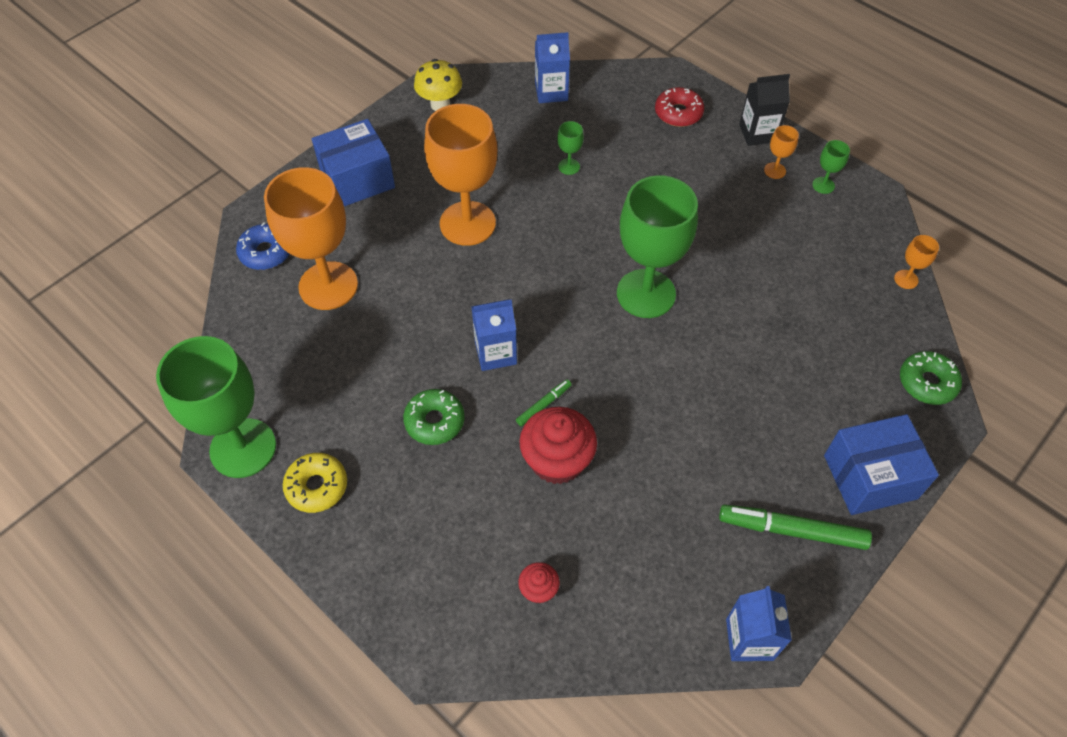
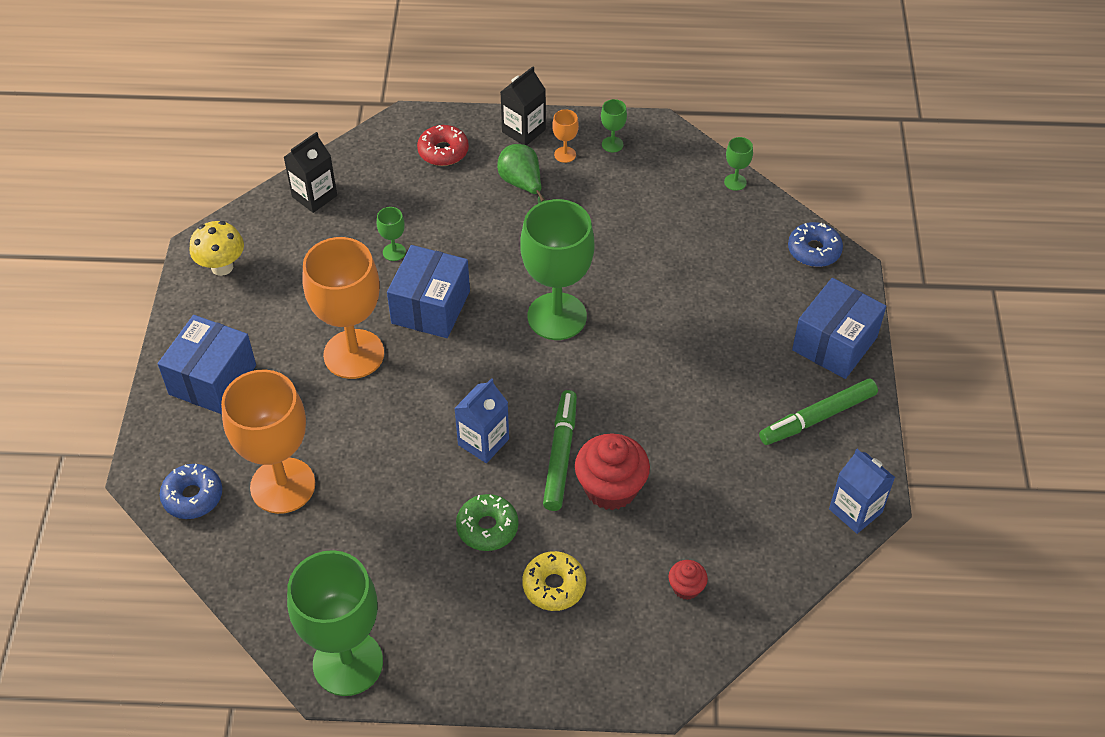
camera: 40 degrees left, 5 degrees down
yellow donut [283,453,347,513] -> yellow donut moved to [522,551,586,611]
green marker [516,379,572,426] -> green marker [543,390,577,511], size x1.96
blue carton [535,32,570,103] -> black carton [284,132,337,213]
orange goblet [894,235,939,289] -> green goblet [724,137,753,191]
green donut [900,351,962,405] -> blue donut [788,222,843,267]
none -> blue box [387,245,470,338]
none -> green pear [497,144,546,203]

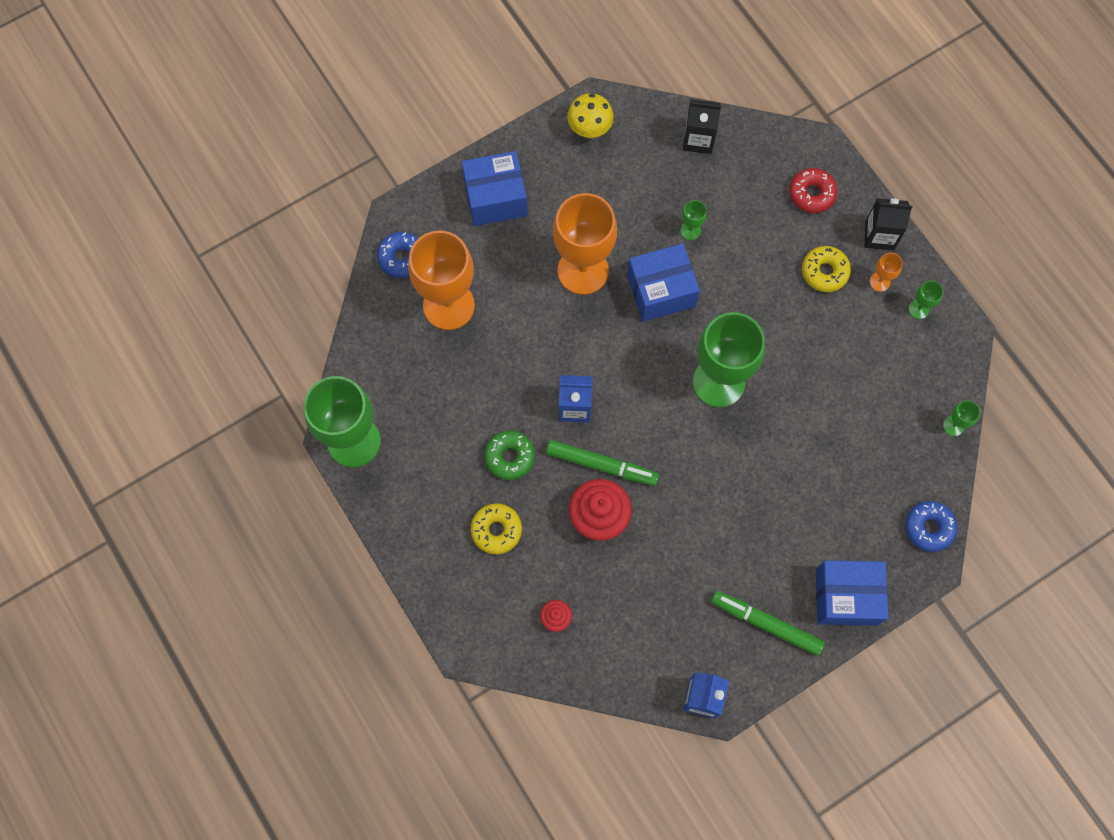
camera: 55 degrees right, 20 degrees up
green pear [497,144,546,203] -> yellow donut [802,246,851,292]
green marker [543,390,577,511] -> green marker turned 45 degrees clockwise [546,440,659,486]

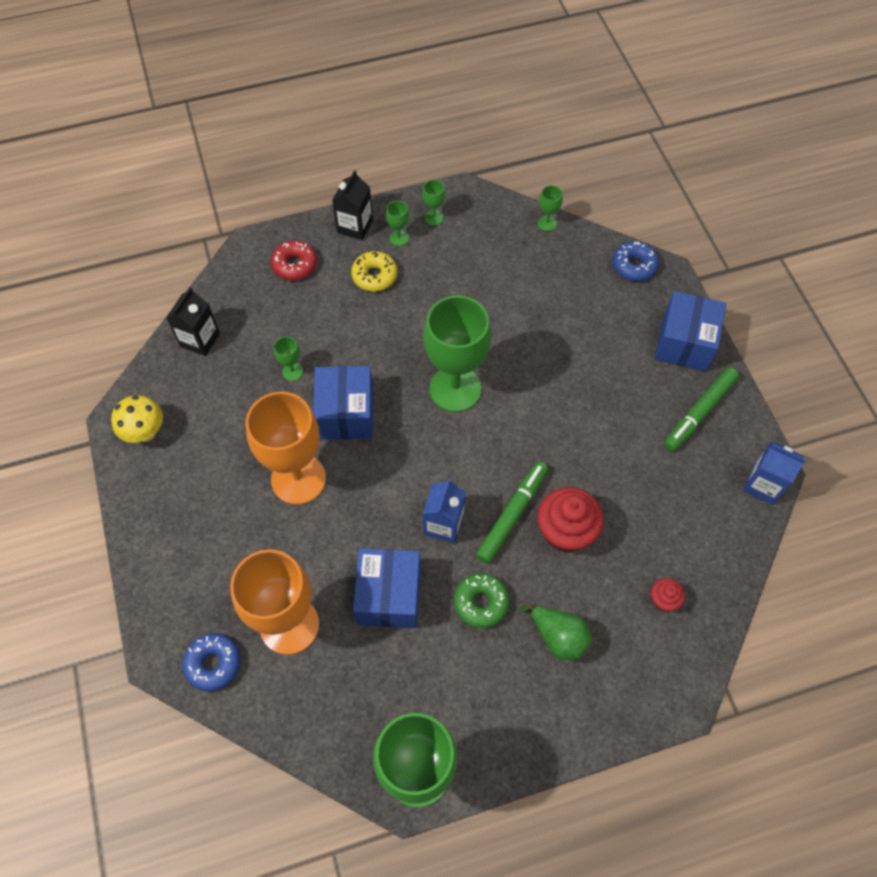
camera: 75 degrees left, 10 degrees down
blue box [462,151,528,226] -> blue box moved to [353,548,421,628]
yellow donut [471,503,522,554] -> green pear [519,601,592,660]
orange goblet [870,253,903,292] -> green goblet [386,200,409,246]

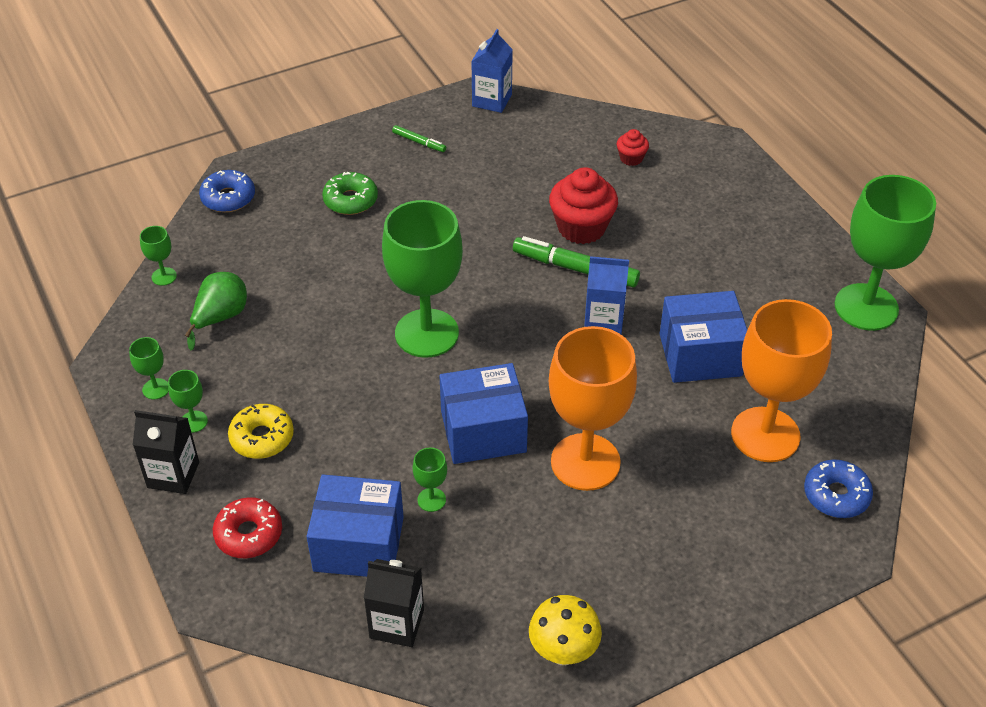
camera: 100 degrees left, 15 degrees down
green donut [454,573,509,628] -> green donut moved to [322,171,378,215]
green pear [519,601,592,660] -> green pear moved to [185,272,247,351]
blue box [655,291,726,372] -> blue box moved to [307,475,404,577]
green marker [664,367,739,451] -> green marker [392,125,446,152], size x0.51

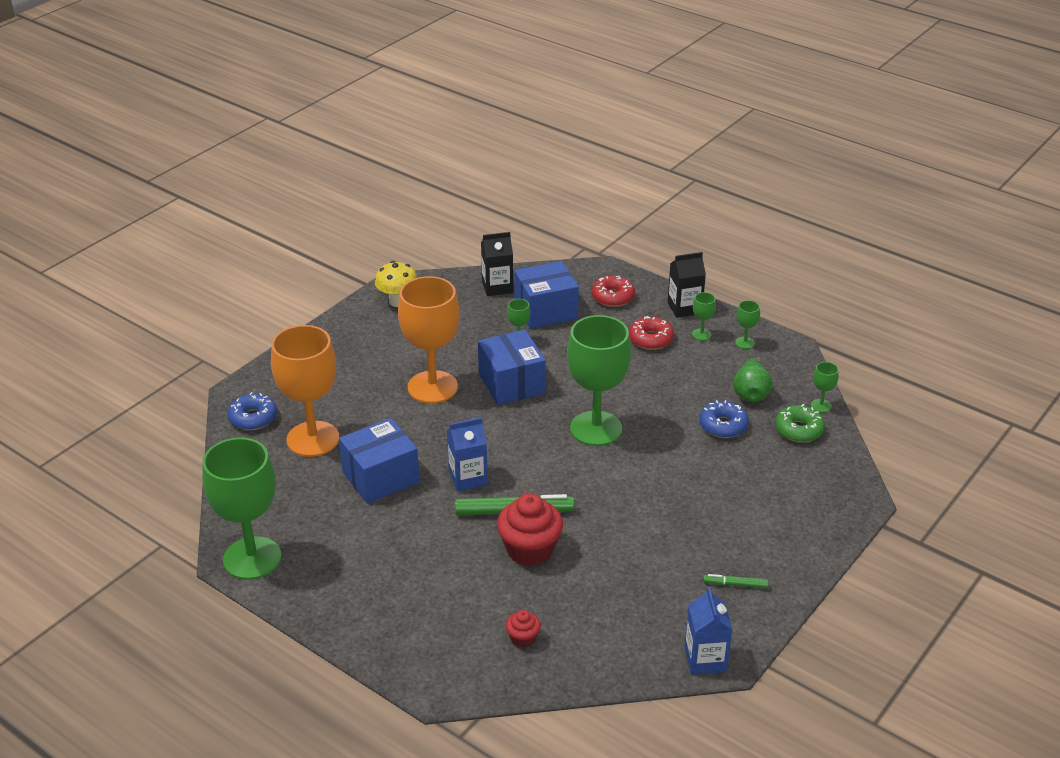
camera: 155 degrees right, 10 degrees down
blue donut [199,170,255,212] -> blue donut moved to [699,400,749,438]
yellow donut [228,404,294,459] -> red donut [629,316,674,350]
green donut [322,171,378,215] -> green donut moved to [775,404,825,442]
blue box [440,363,528,464] -> blue box turned 75 degrees counterclockwise [478,330,546,405]

